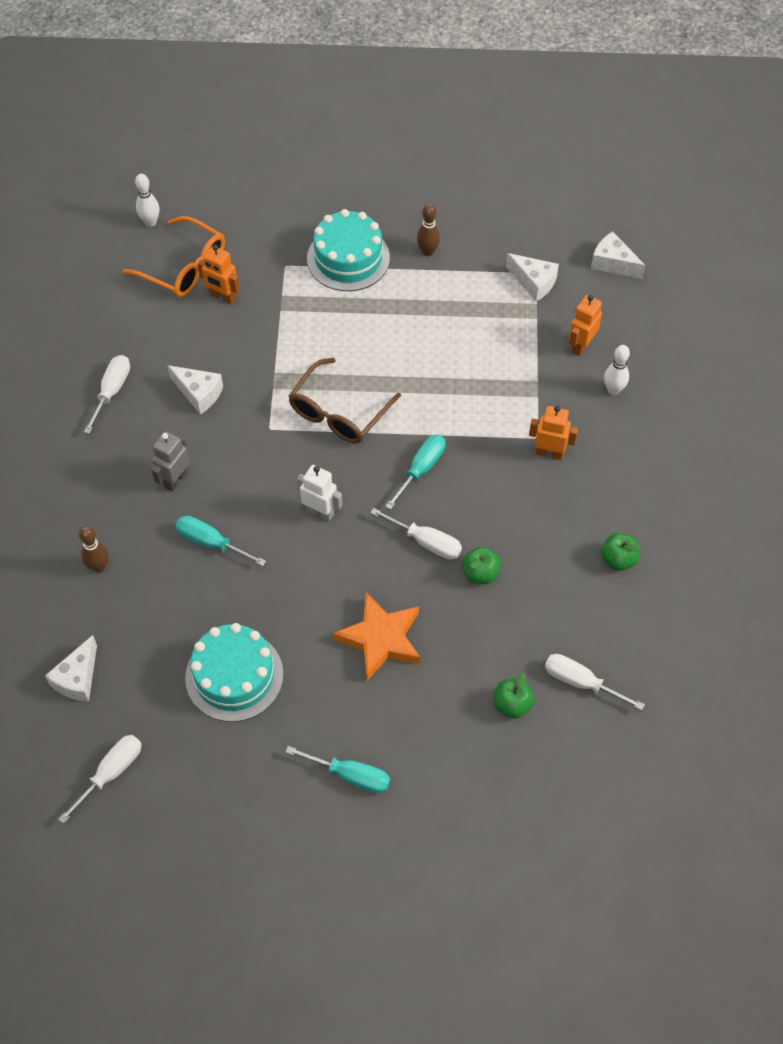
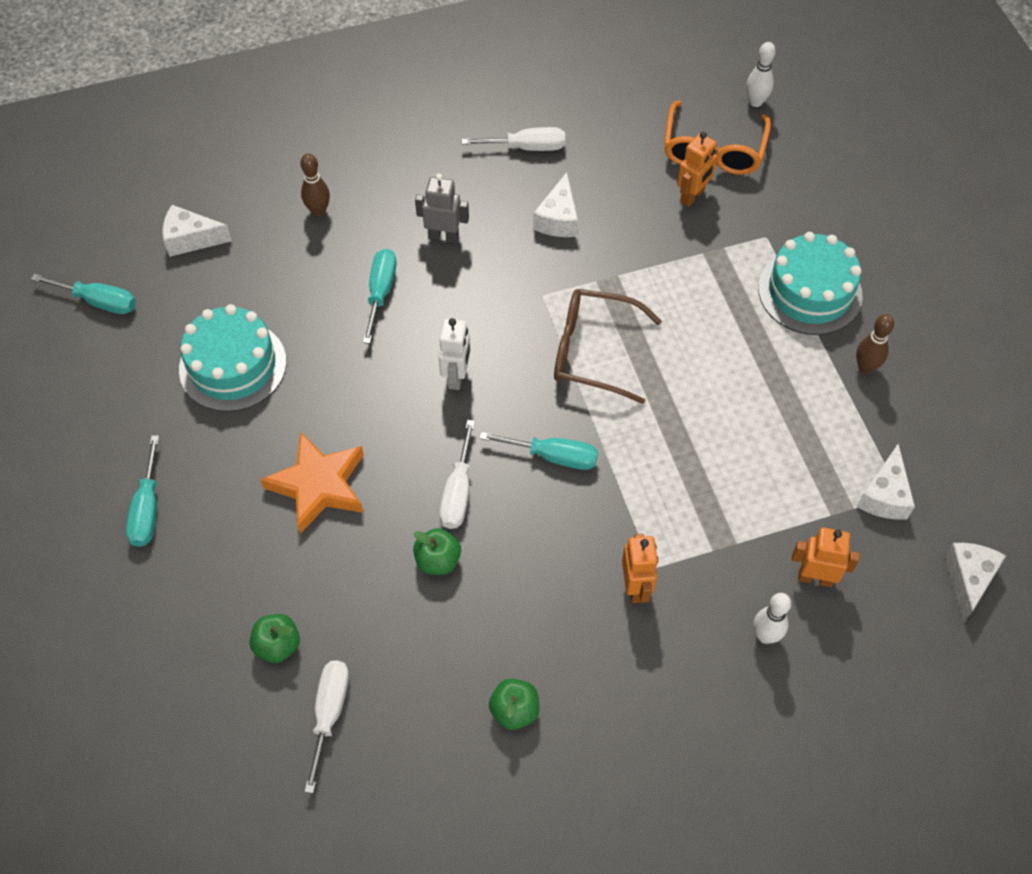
camera: 70 degrees right, 0 degrees up
white screwdriver [58,735,142,824] -> turquoise screwdriver [31,274,136,314]
orange robot [198,245,240,304] -> orange robot turned 150 degrees counterclockwise [677,132,718,207]

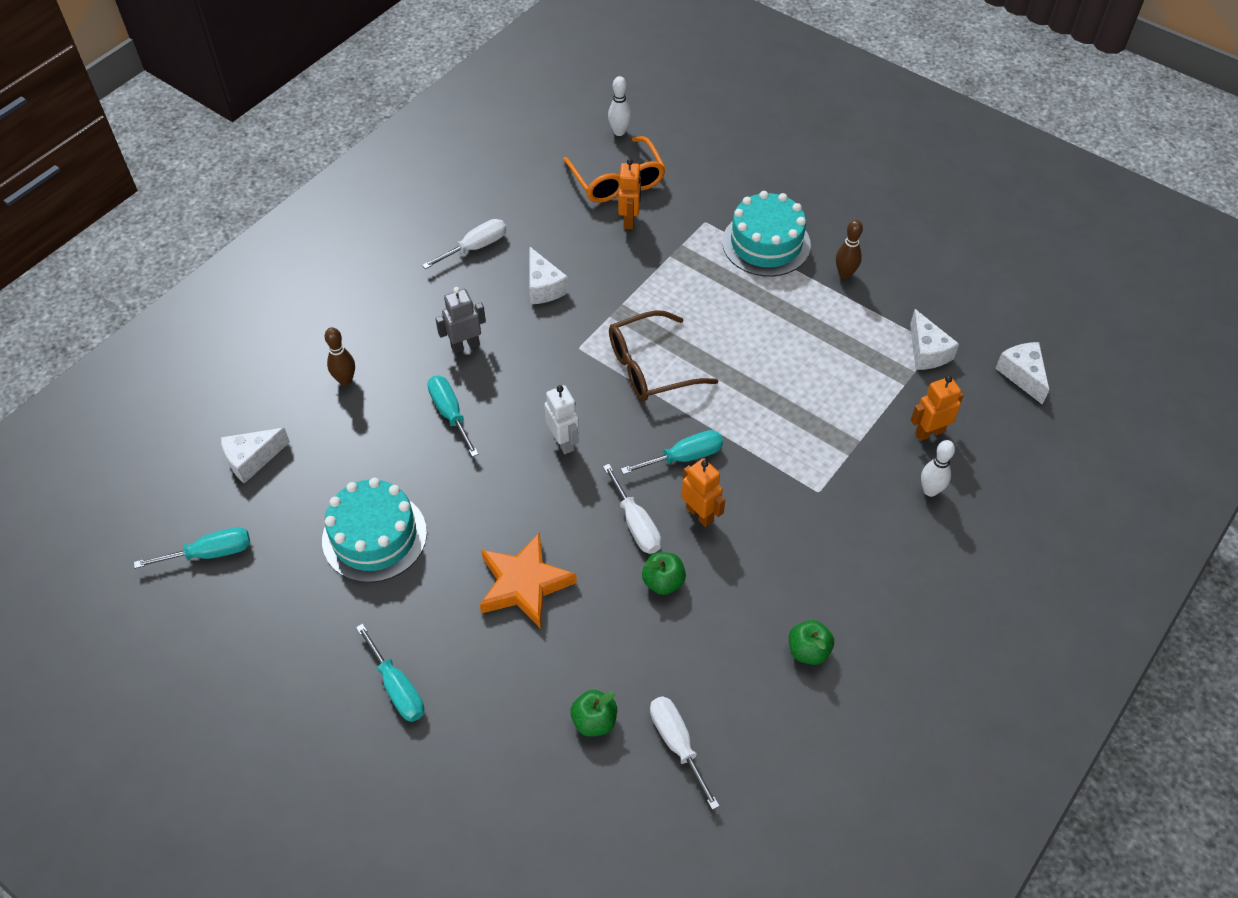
camera: 35 degrees left, 5 degrees down
orange robot [622,534,658,603] -> orange robot moved to [681,458,725,527]

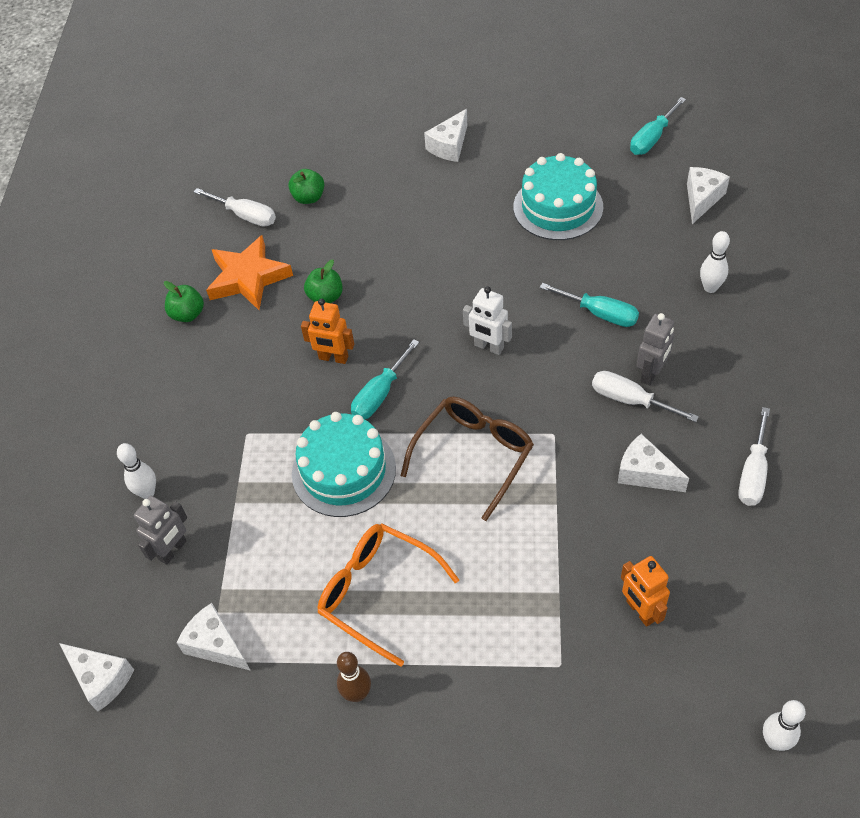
camera: 150 degrees right, 0 degrees up
brown bowling pin [325,327,355,386] -> white bowling pin [700,231,730,293]
turquoise screwdriver [356,624,424,722] -> white cheese [424,109,468,162]
orange star [480,532,577,629] -> orange star moved to [206,235,293,310]
orange glasses [563,136,666,203] -> orange glasses moved to [317,523,459,667]
white screwdriver [603,464,661,554] -> white screwdriver moved to [592,371,699,422]
turquoise cake [722,191,811,277] -> turquoise cake moved to [292,412,396,517]
orange robot [911,376,964,441] -> grey robot [134,496,187,565]

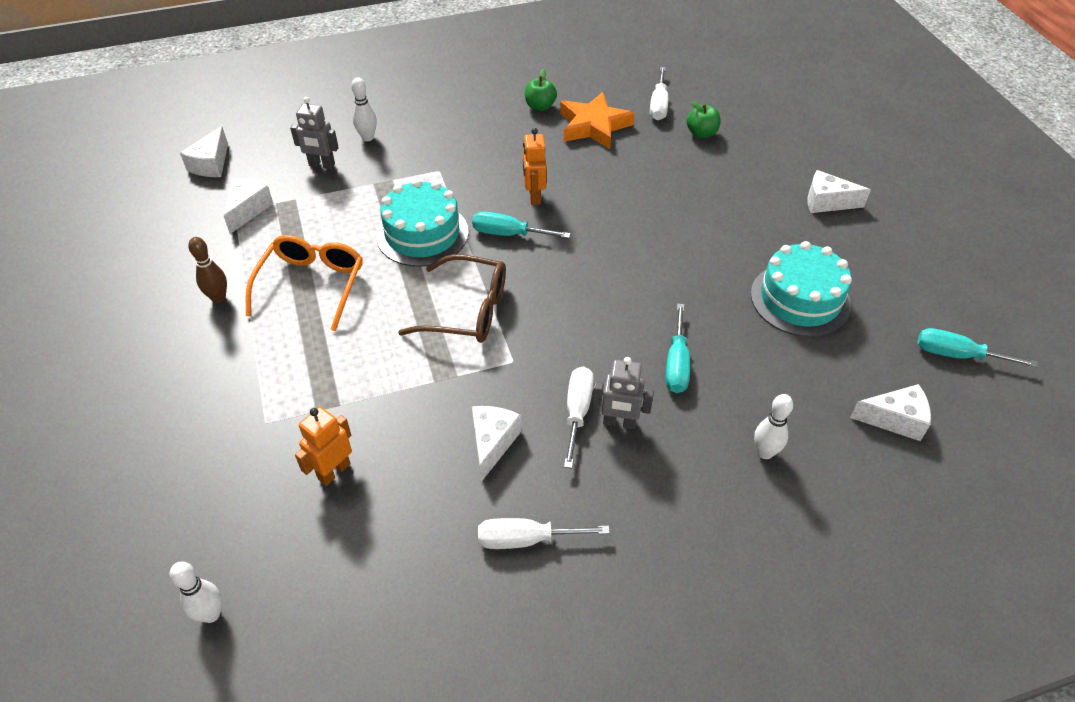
camera: 65 degrees right, 5 degrees down
green apple [304,260,343,303] -> none
white robot [463,286,512,355] -> none

